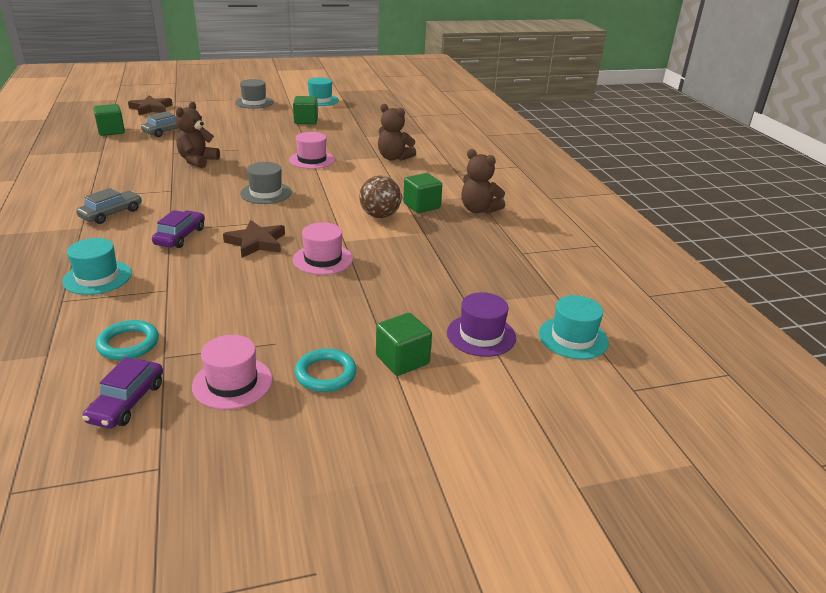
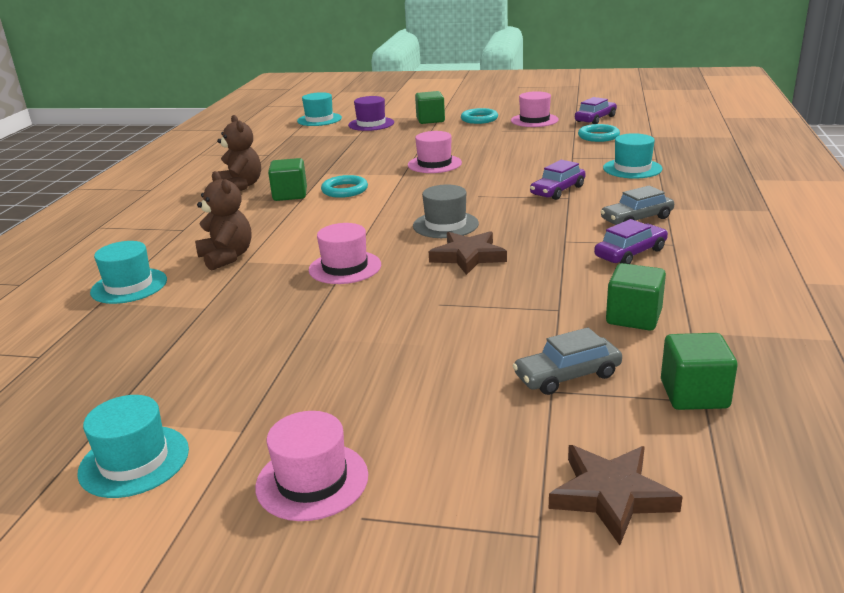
camera: 150 degrees left, 5 degrees down
brown teddy bear [176,102,220,168] -> none
brown star [223,220,285,258] -> brown star moved to [429,231,507,275]
grey hat [235,79,273,109] -> pink hat [255,411,368,521]
green cube [293,96,318,124] -> green cube moved to [606,263,666,331]
brown ball [359,176,402,218] -> turquoise ring [321,175,368,198]
none -> turquoise hat [90,241,167,304]
none -> purple car [594,219,668,264]

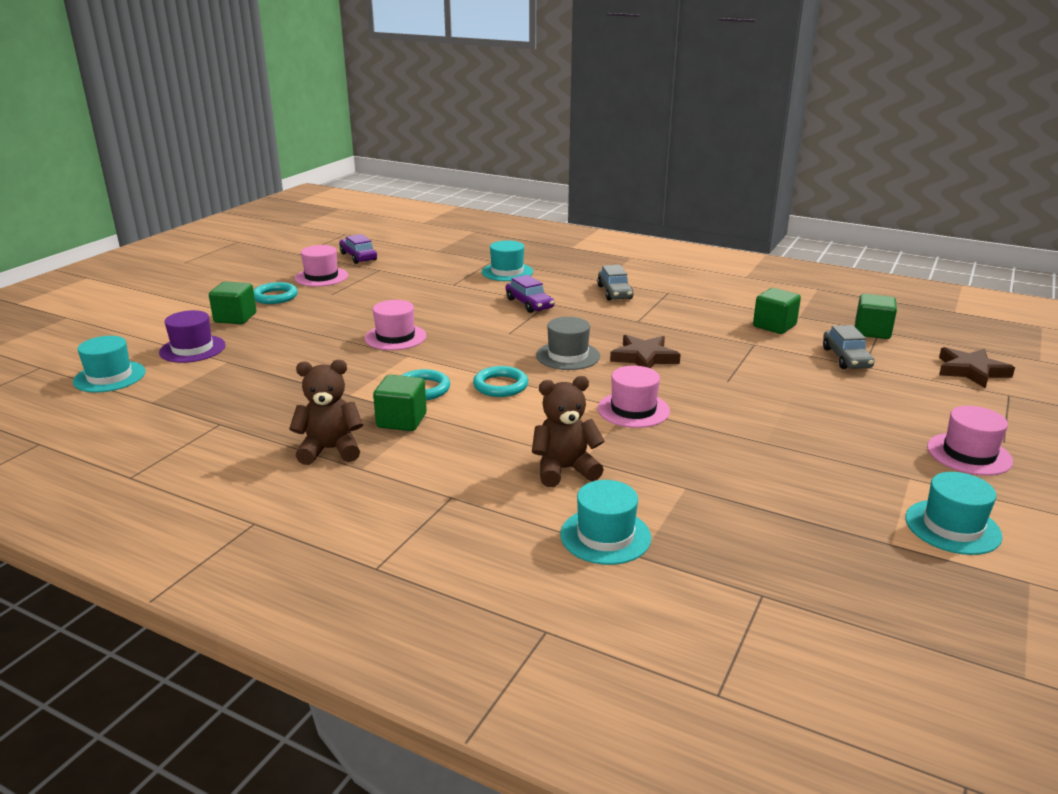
camera: 75 degrees left, 0 degrees up
turquoise ring [578,124,620,142] -> turquoise ring moved to [473,366,528,397]
purple car [594,219,668,264] -> none

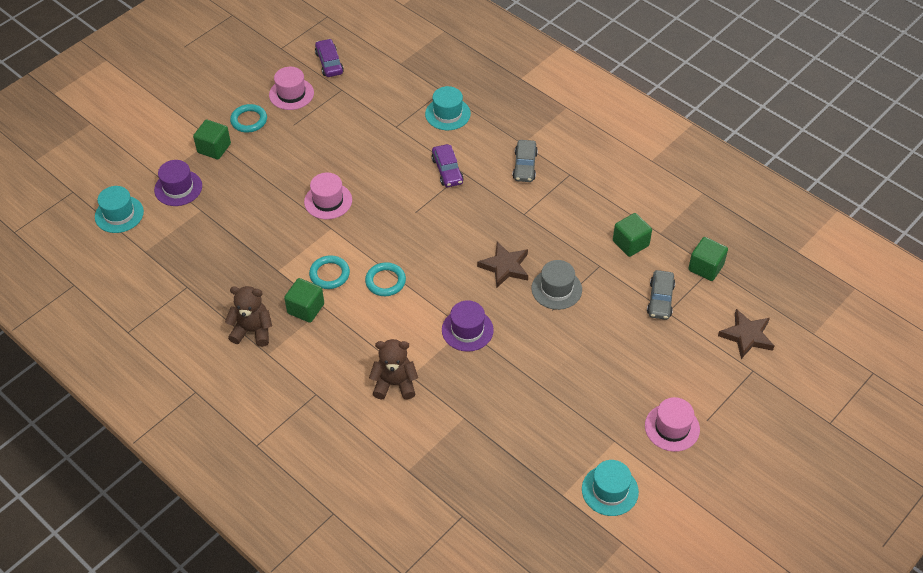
camera: 15 degrees right, 25 degrees up
grey hat [536,317,600,370] -> grey hat moved to [532,260,582,310]
turquoise hat [560,480,651,565] -> none
pink hat [598,366,670,428] -> purple hat [442,300,494,352]

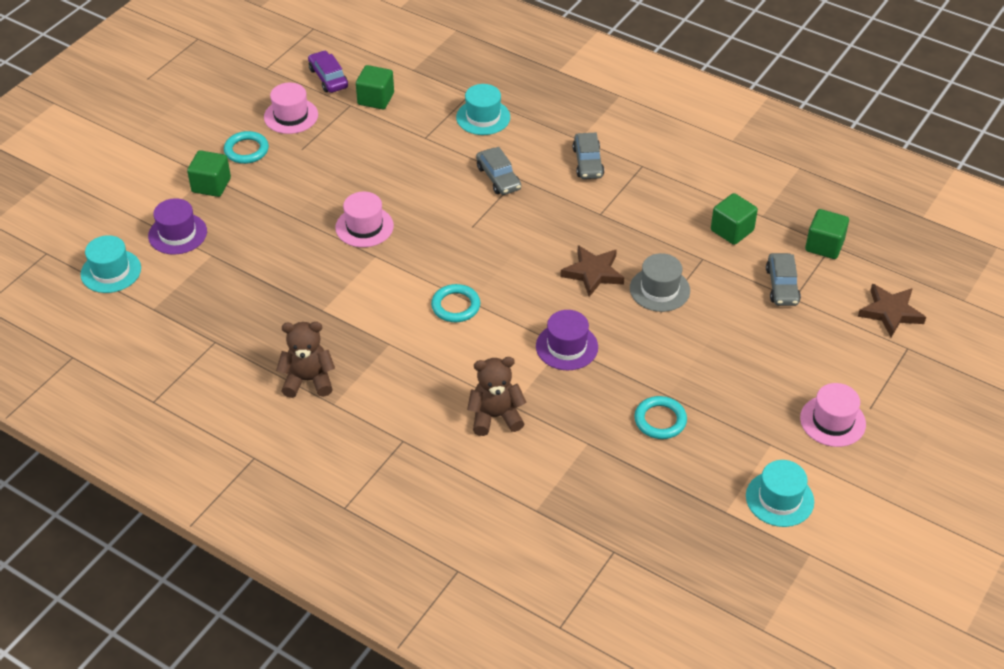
camera: 10 degrees left, 5 degrees down
green cube [284,278,324,323] -> green cube moved to [356,65,394,109]
turquoise ring [309,255,350,289] -> turquoise ring moved to [634,396,687,439]
purple car [432,144,464,187] -> grey car [476,147,521,195]

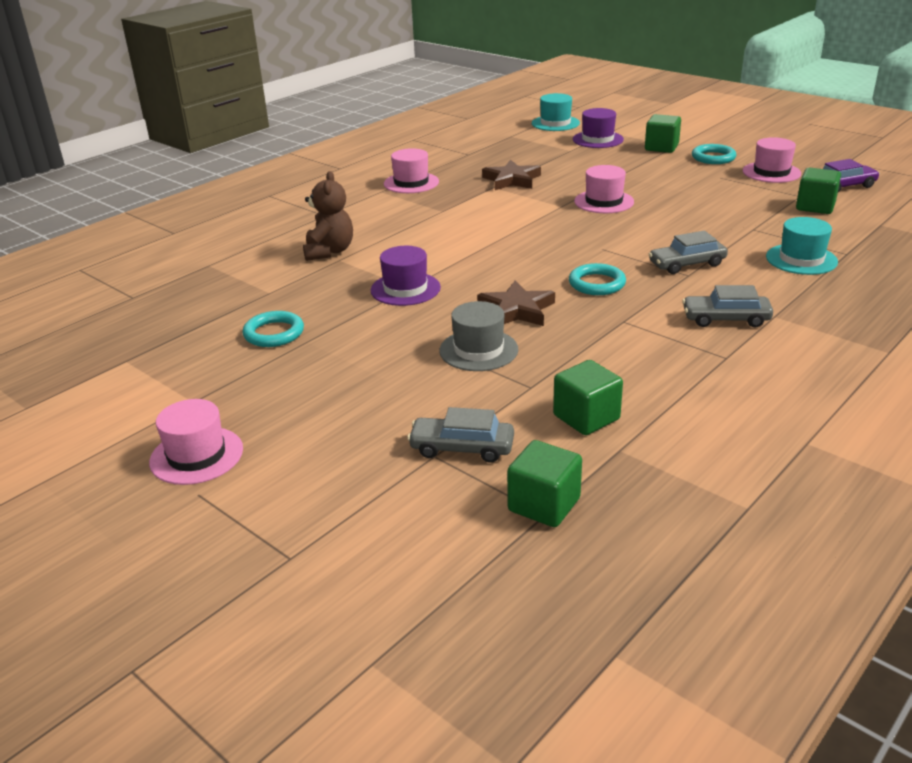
camera: 100 degrees right, 15 degrees down
brown teddy bear [276,322,335,398] -> pink hat [384,148,439,193]
turquoise ring [431,284,480,322] -> turquoise ring moved to [569,263,626,295]
turquoise hat [746,460,814,527] -> none
brown star [858,284,926,337] -> brown star moved to [482,160,541,190]

